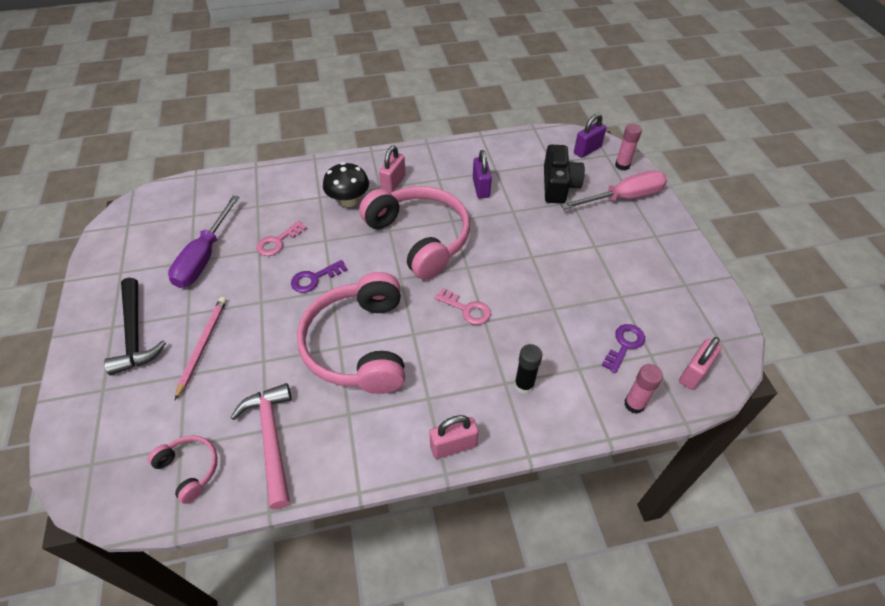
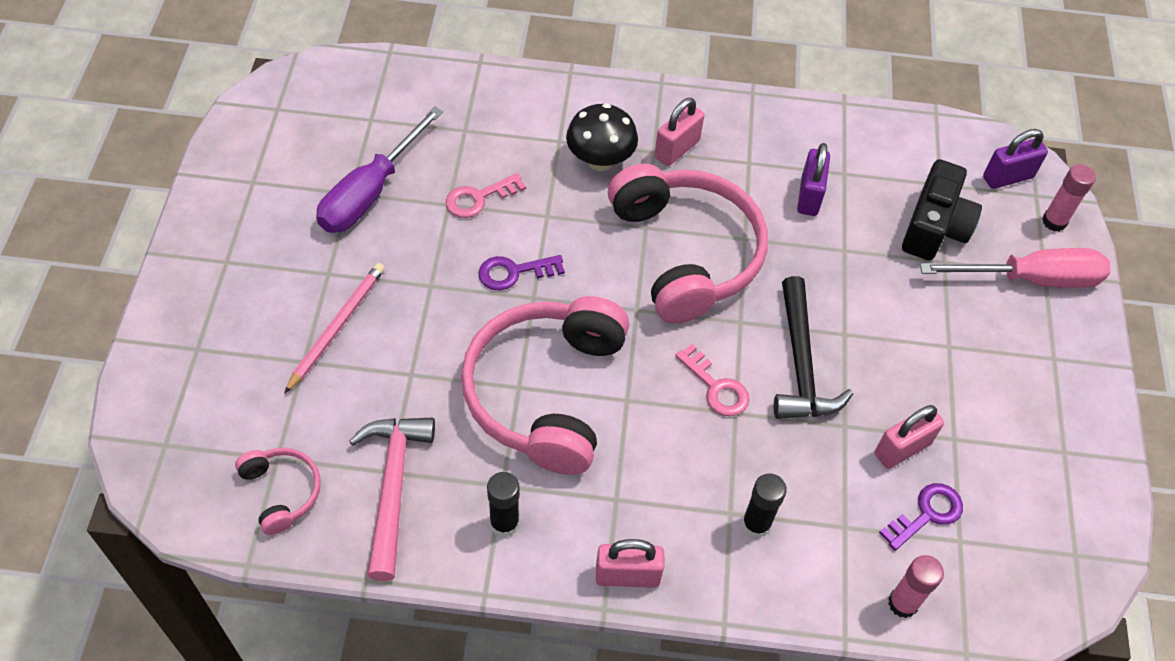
camera: 15 degrees right, 5 degrees up
black hammer [104,278,166,375] -> black hammer moved to [774,276,853,419]
pink padlock [679,337,722,390] -> pink padlock moved to [875,405,944,469]
none -> black glue stick [487,472,520,537]

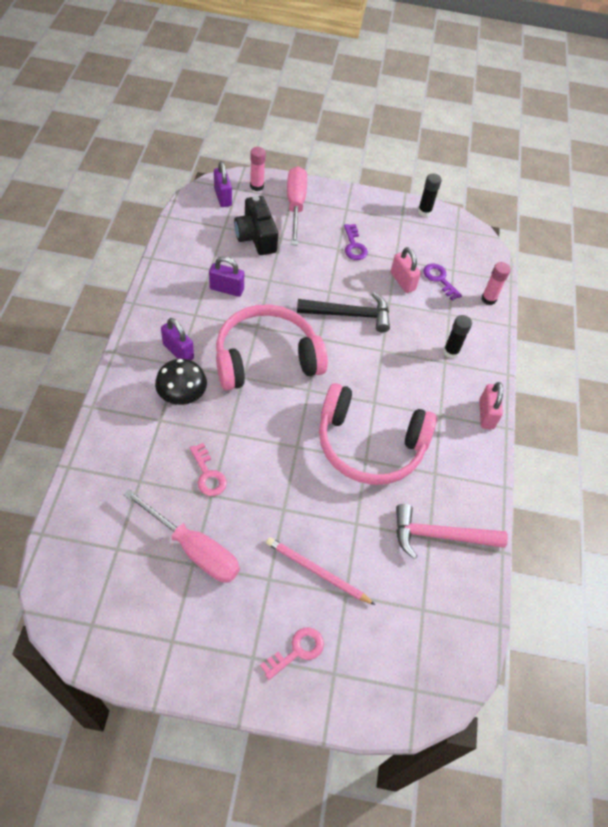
camera: 90 degrees left, 0 degrees up
pink headphones [235,448,320,535] -> none
purple screwdriver [316,106,443,233] -> pink screwdriver [123,489,240,583]
purple key [478,255,565,291] -> purple key moved to [344,224,368,260]
black glue stick [487,472,520,537] -> black glue stick moved to [418,173,442,217]
pink padlock [654,98,704,166] -> purple padlock [161,318,194,360]
pink key [675,344,750,416] -> pink key moved to [260,627,324,680]
black camera [902,159,982,260] -> black camera turned 135 degrees counterclockwise [234,196,278,255]

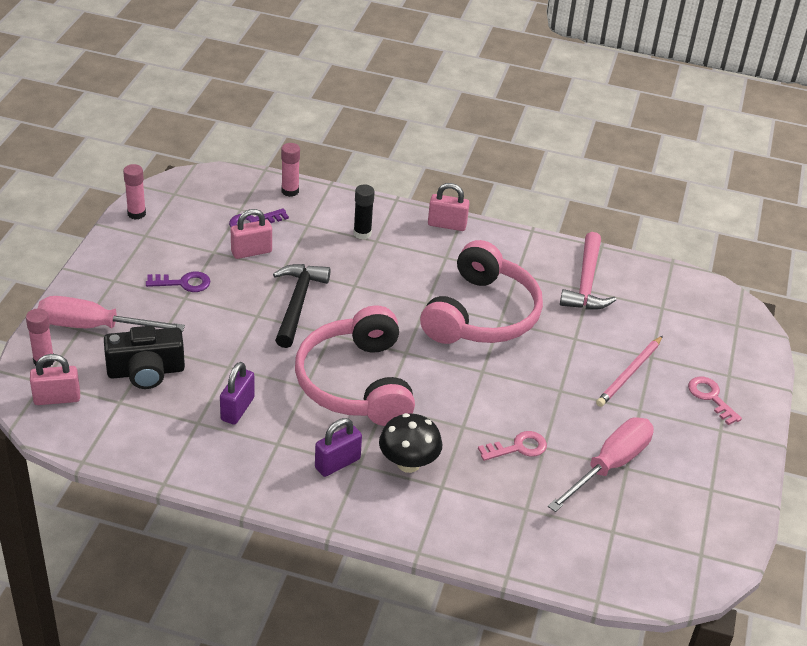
camera: 80 degrees left, 15 degrees down
purple padlock [214,161,232,207] -> pink padlock [30,354,80,405]
black glue stick [418,173,442,217] -> pink glue stick [123,164,146,220]

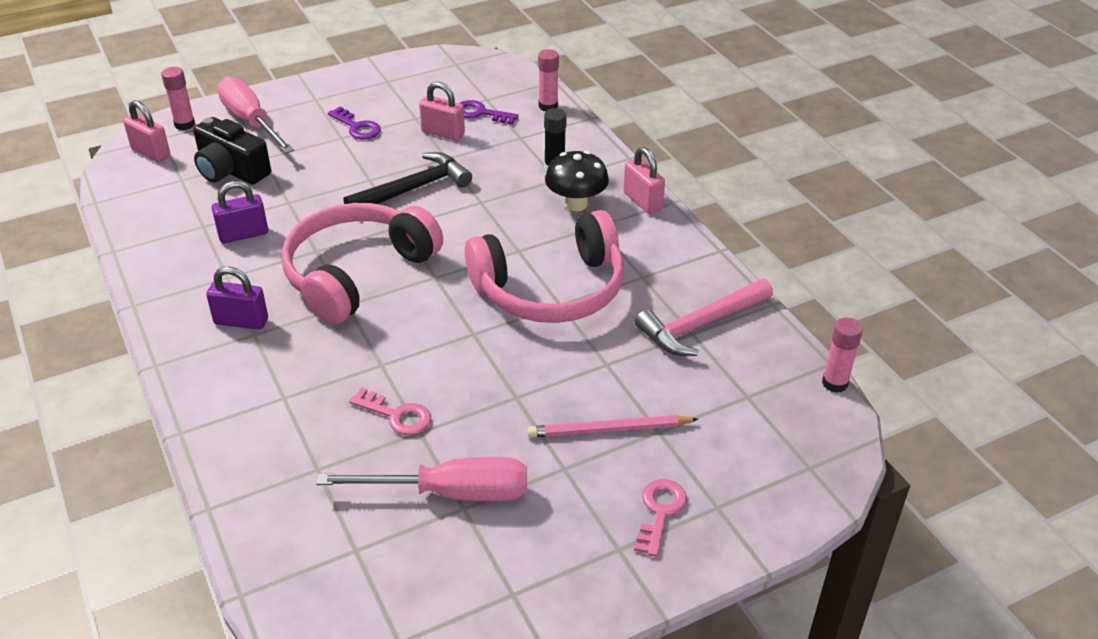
camera: 50 degrees right, 0 degrees up
pink glue stick [123,164,146,220] -> pink glue stick moved to [822,318,863,393]
black mushroom [379,413,442,473] -> black mushroom moved to [545,151,609,211]

